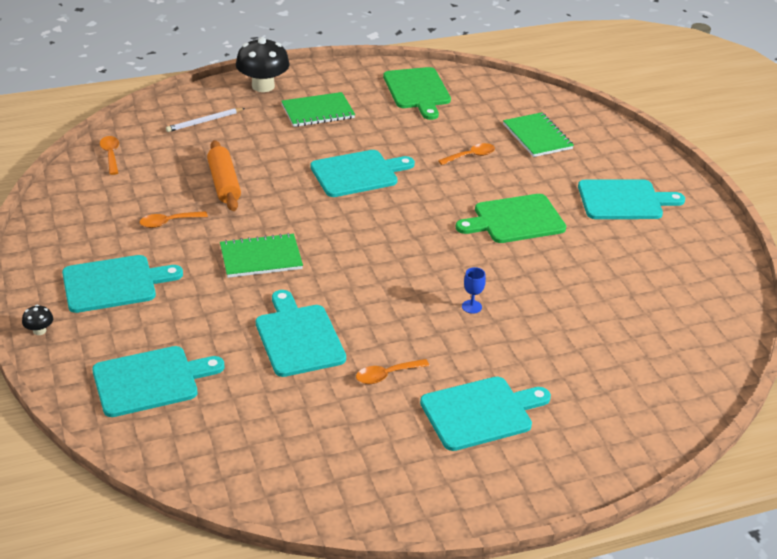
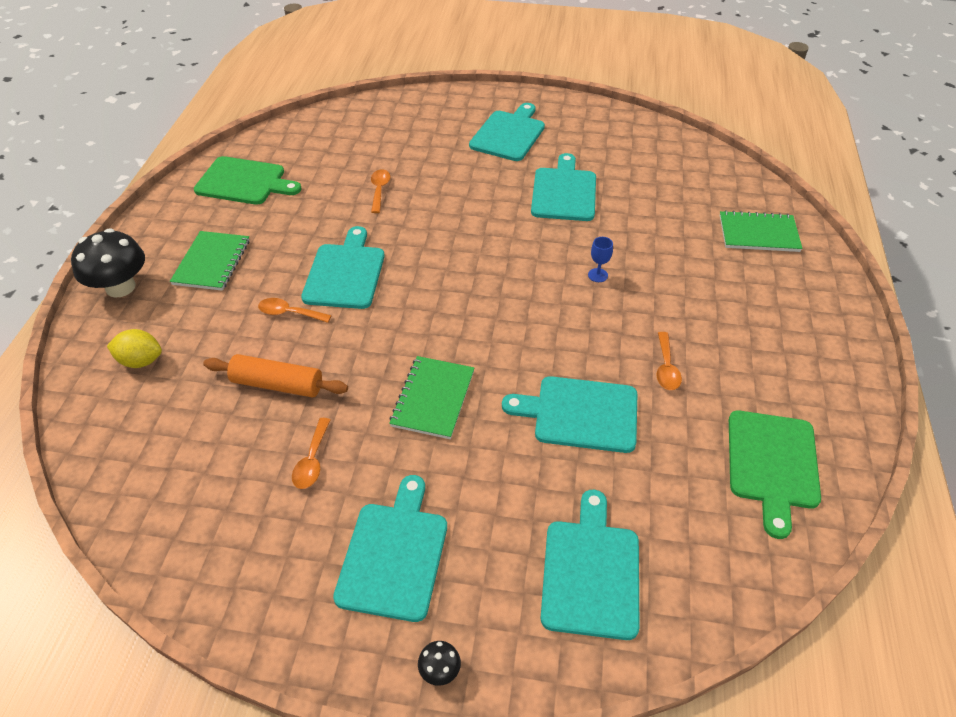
camera: 60 degrees left, 10 degrees up
orange spoon [100,136,119,175] -> orange spoon moved to [258,298,332,323]
white pencil [166,108,245,132] -> yellow lemon [107,329,162,368]
turquoise cutting board [420,377,551,451] -> turquoise cutting board moved to [531,153,596,221]
green cutting board [456,194,566,243] -> green cutting board moved to [729,411,821,539]
green notebook [503,112,574,157] -> green notebook moved to [720,210,803,252]

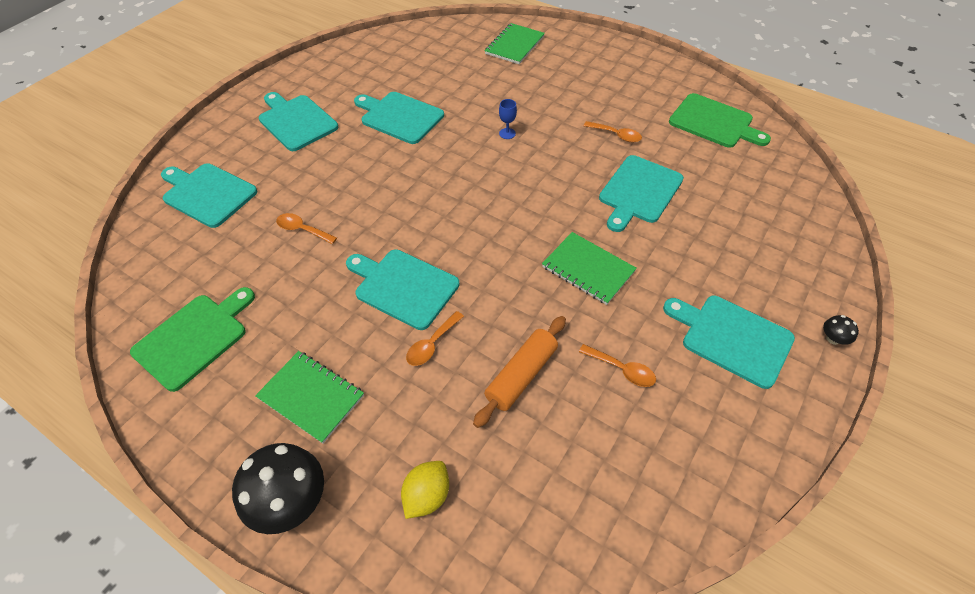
camera: 65 degrees left, 5 degrees up
turquoise cutting board [541,490,639,640] -> turquoise cutting board moved to [161,163,257,228]

